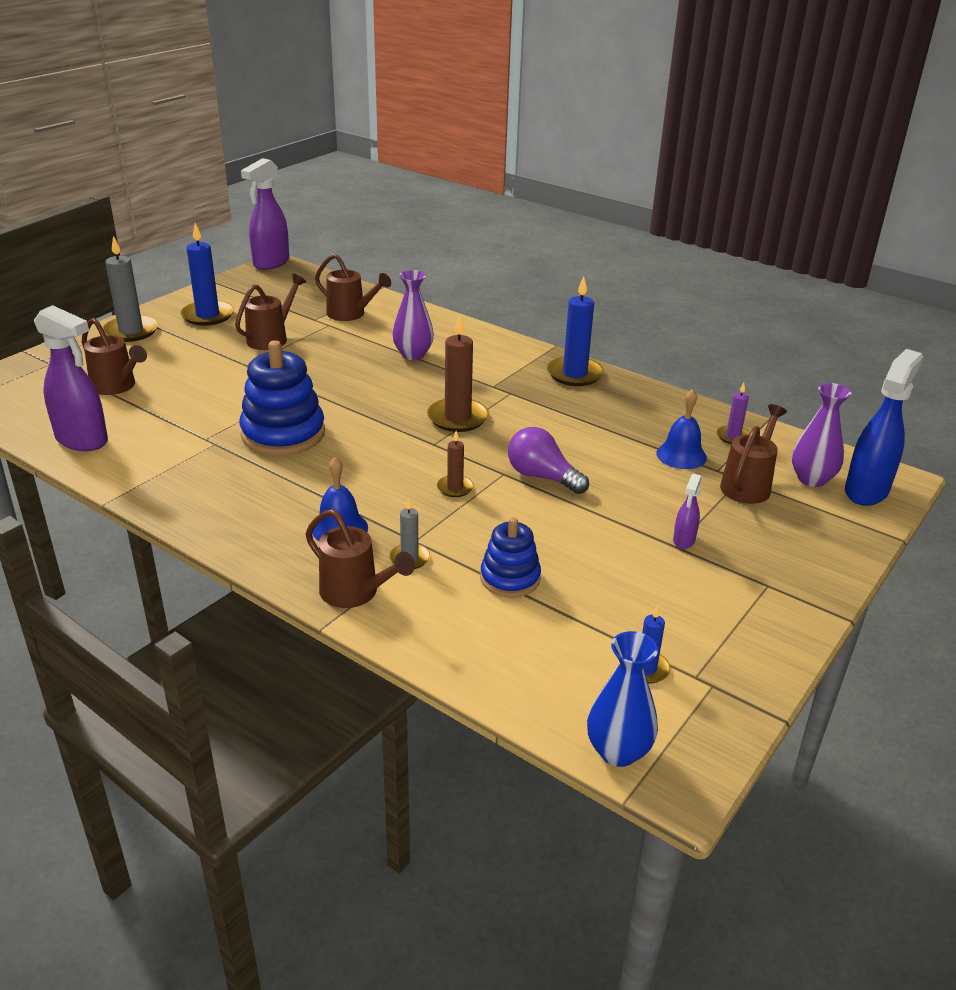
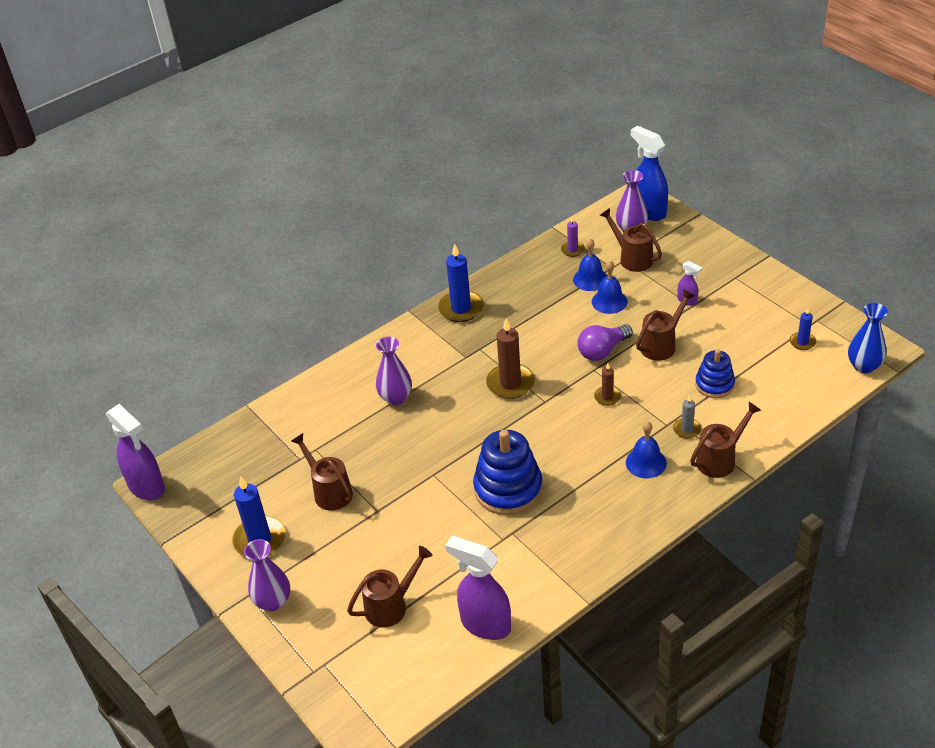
camera: 70 degrees left, 10 degrees up
purple spray bottle [34,305,108,451] -> purple spray bottle turned 105 degrees counterclockwise [445,536,511,640]
grey candle [102,236,158,342] -> purple vase [244,539,290,611]
brown watering can [315,254,391,321] -> brown watering can moved to [636,289,695,361]
none -> blue bell [592,261,628,314]

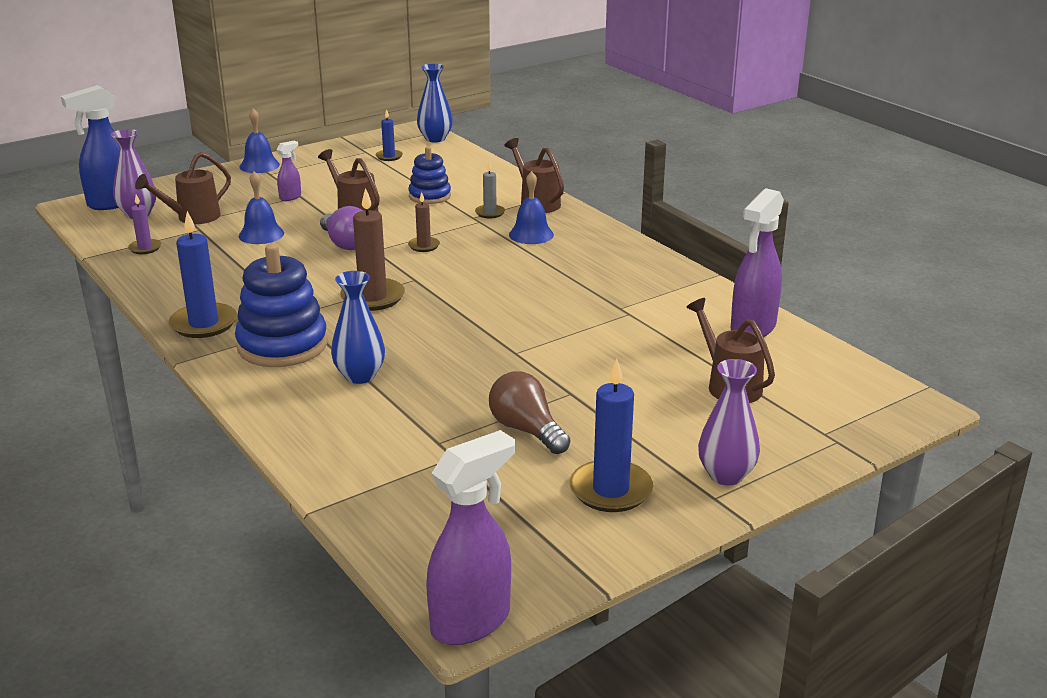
camera: 90 degrees left, 15 degrees down
brown watering can [291,433,353,511] -> brown light bulb [489,371,570,454]
purple vase [376,336,412,405] -> blue vase [331,271,385,384]
blue stacking toy [473,430,543,515] -> blue stacking toy moved to [235,244,328,367]
blue bell [573,238,607,291] -> blue bell moved to [240,108,280,173]

